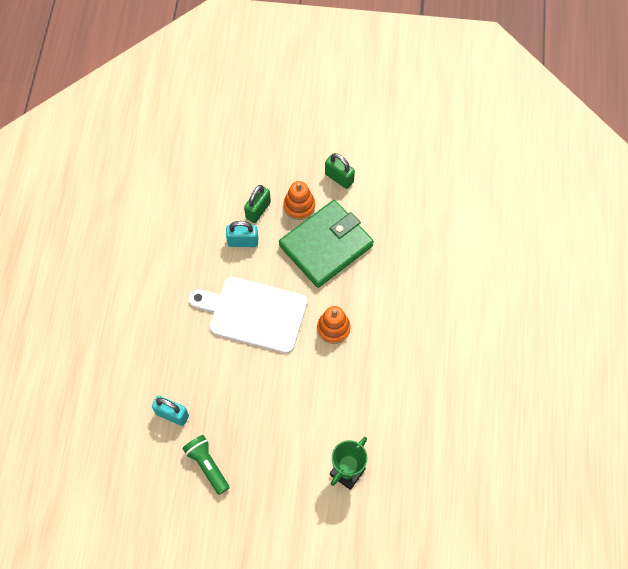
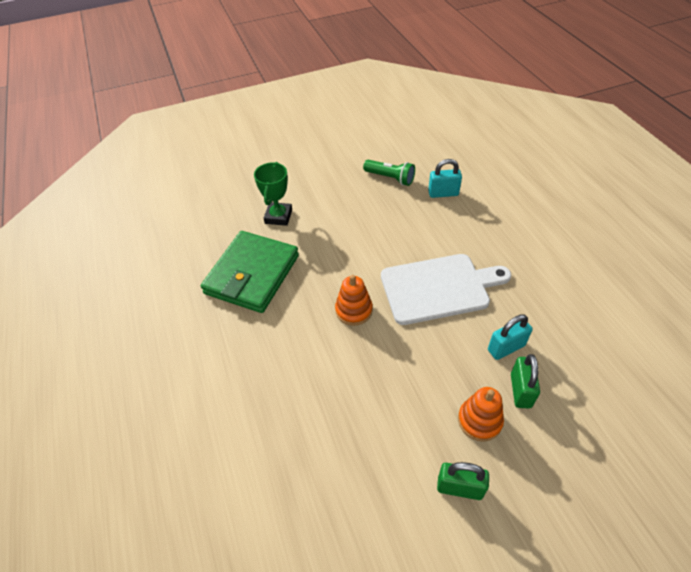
camera: 155 degrees right, 15 degrees down
green wallet [279,200,374,288] -> green wallet moved to [201,231,299,313]

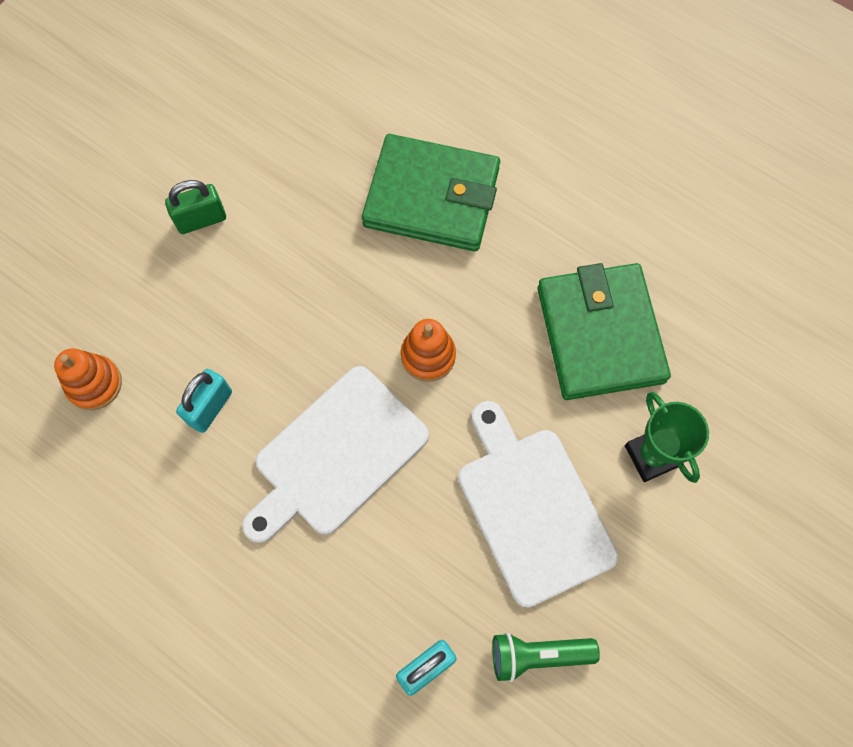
camera: 145 degrees right, 20 degrees up
orange stacking toy [458,387,504,442] -> orange stacking toy moved to [54,348,122,410]
green padlock [511,354,540,409] -> none
none -> green wallet [362,134,500,251]
none -> white cutting board [458,401,618,608]

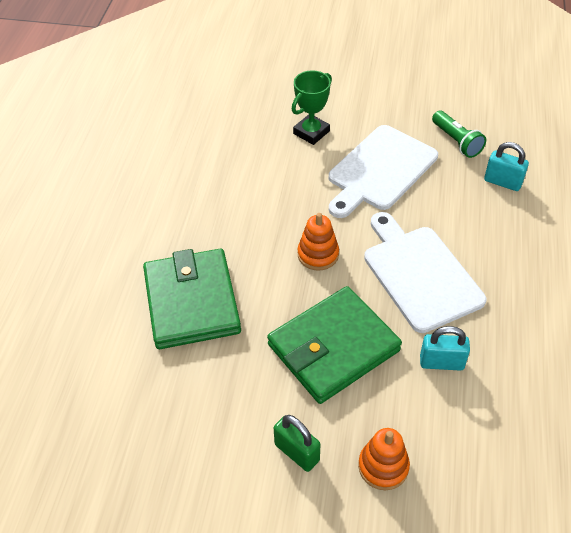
camera: 115 degrees left, 20 degrees down
orange stacking toy [54,348,122,410] -> orange stacking toy moved to [358,428,410,490]
white cutting board [242,366,429,543] -> white cutting board turned 135 degrees counterclockwise [364,212,486,333]
green wallet [537,263,671,400] -> green wallet moved to [267,286,402,404]

